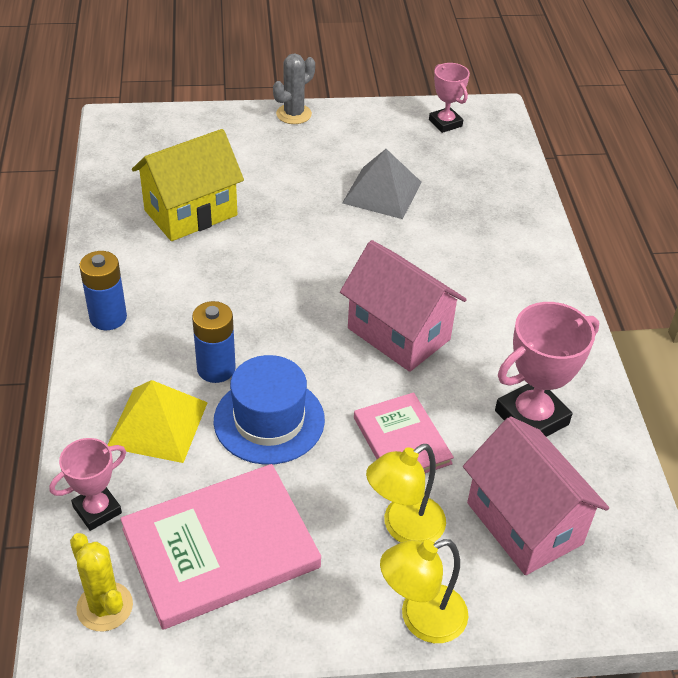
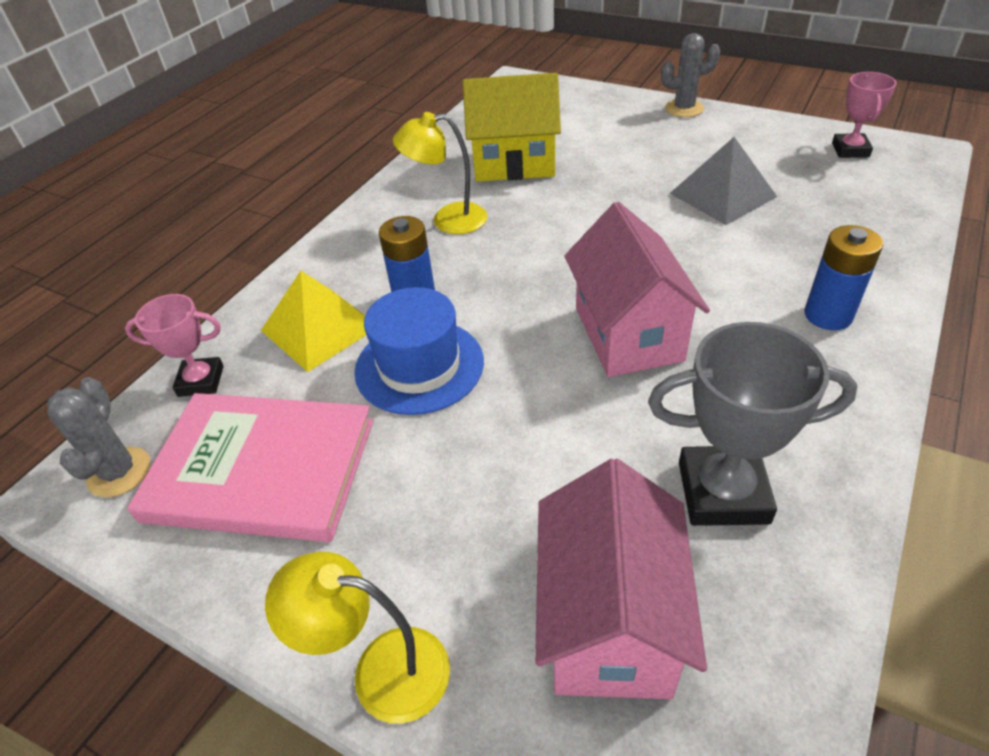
camera: 40 degrees right, 0 degrees up
yellow cactus [70,533,133,631] -> grey cactus [47,377,150,497]
blue battery [79,251,127,330] -> blue battery moved to [805,225,883,330]
pink book [354,392,454,473] -> none
yellow lamp [366,444,446,543] -> yellow lamp moved to [393,112,487,234]
pink trophy [495,302,599,437] -> grey trophy [648,322,858,526]

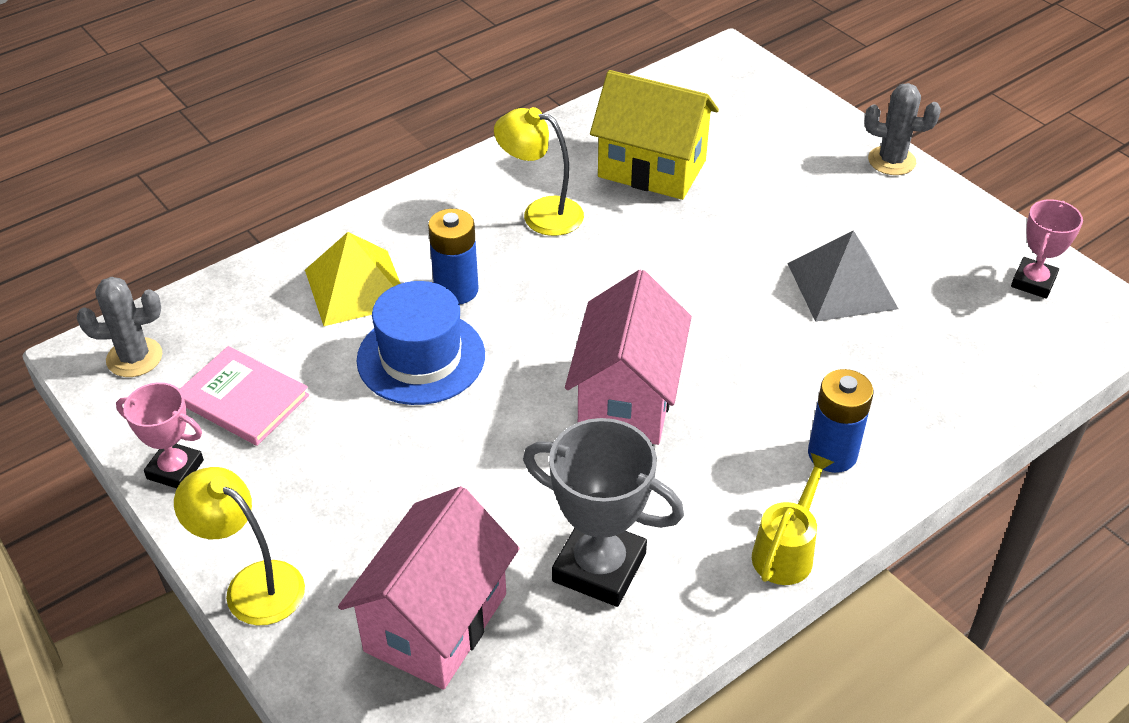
camera: 20 degrees right, 0 degrees up
grey cactus [47,377,150,497] -> grey cactus turned 60 degrees clockwise [77,277,163,377]
pink trophy [125,294,224,397] -> pink trophy moved to [116,382,204,488]
pink book [127,393,373,542] -> pink book [180,346,309,446], size x0.60
none -> yellow watering can [752,453,834,585]

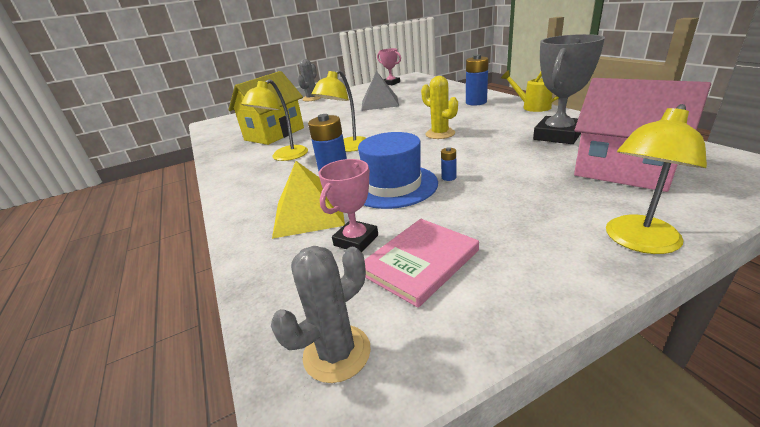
camera: 75 degrees left, 15 degrees down
grey cactus [77,277,163,377] -> grey cactus turned 45 degrees clockwise [271,246,371,383]
pink trophy [116,382,204,488] -> pink trophy moved to [318,159,378,252]
pink house [565,270,692,445] -> yellow cactus [421,76,458,139]
none -> yellow lamp [311,70,366,152]
none -> blue battery [441,147,456,181]

